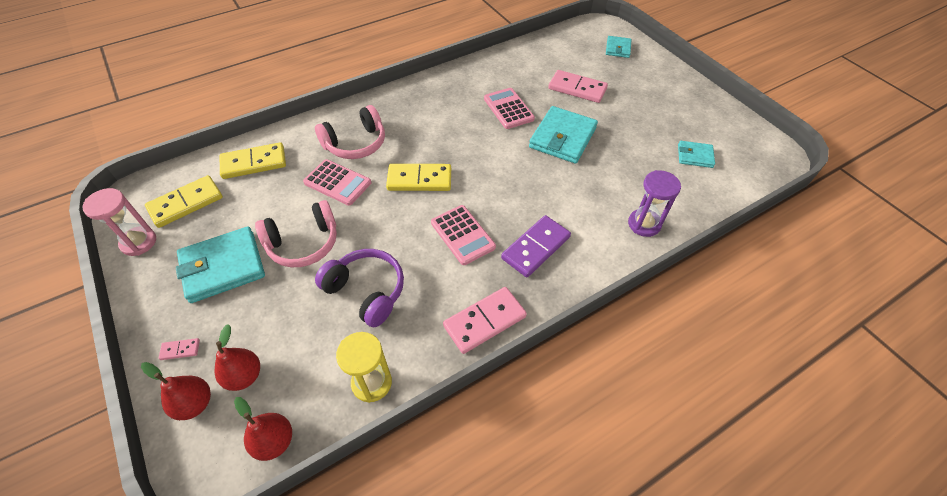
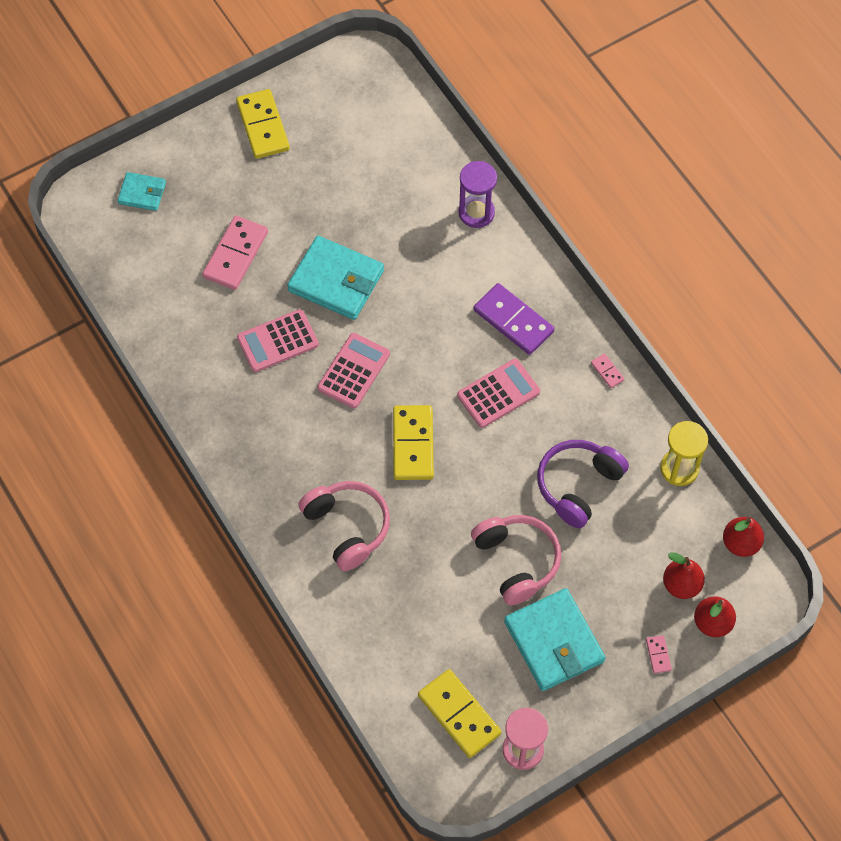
camera: 90 degrees left, 10 degrees up
yellow domino [220,142,286,179] -> yellow domino moved to [236,89,290,159]
pink calculator [303,159,371,206] -> pink calculator moved to [318,333,390,408]
pink domino [443,287,527,354] -> pink domino [591,354,624,388], size x0.45
turquoise wallet [678,141,715,168] -> none

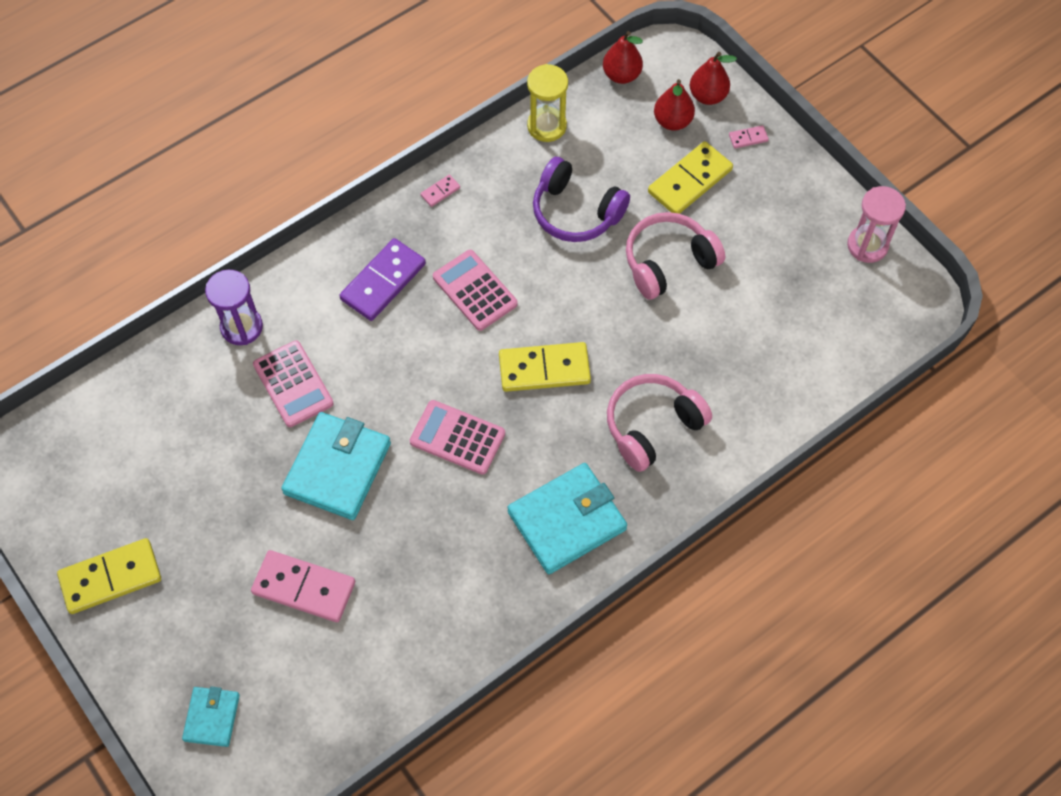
camera: 95 degrees left, 0 degrees up
pink calculator [237,309,319,372] -> pink calculator moved to [253,340,334,427]
yellow domino [418,669,501,758] -> yellow domino moved to [648,141,733,214]
turquoise wallet [504,588,606,691] -> turquoise wallet moved to [507,463,627,574]

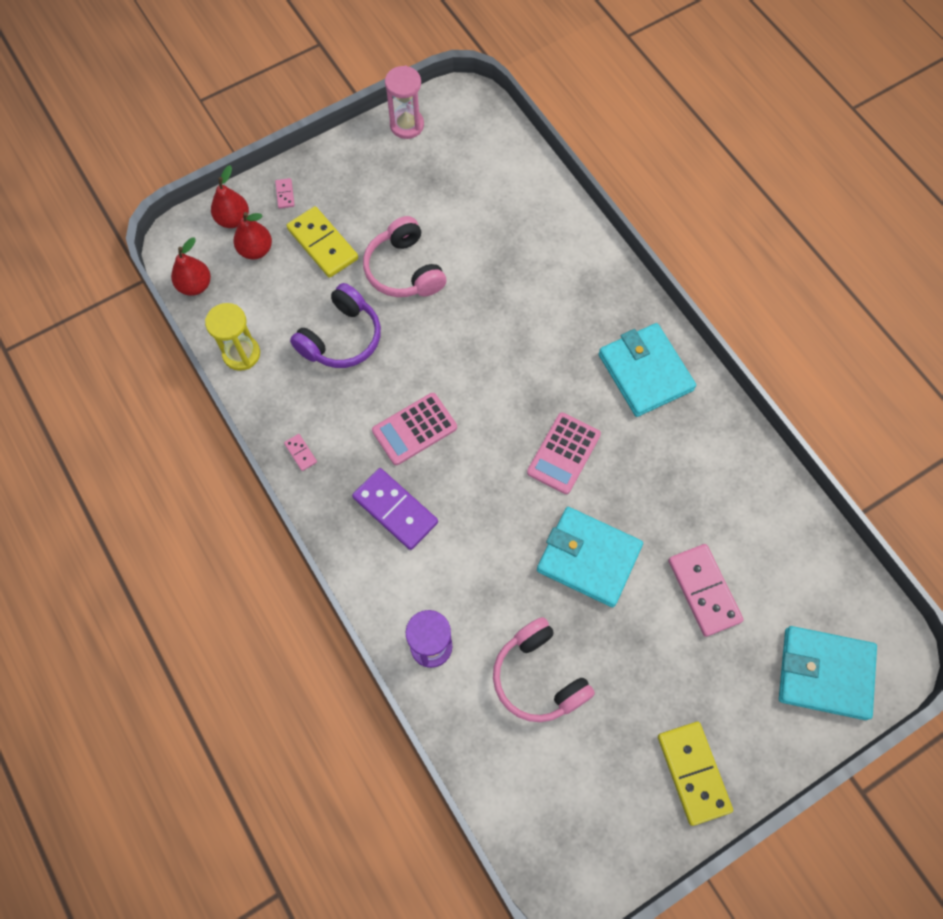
camera: 85 degrees left, 5 degrees up
turquoise wallet [182,686,240,747] -> turquoise wallet [779,626,877,720], size x1.84
pink domino [251,550,355,622] -> pink domino turned 45 degrees counterclockwise [668,544,744,637]
pink calculator [253,340,334,427] -> none
yellow domino [499,342,591,392] -> none
pink headphones [607,374,712,472] -> pink headphones moved to [493,617,595,722]

